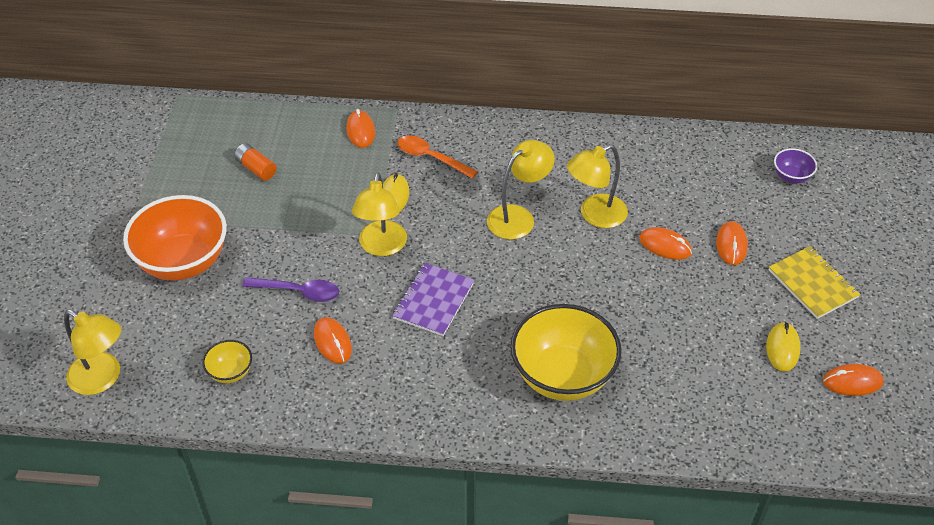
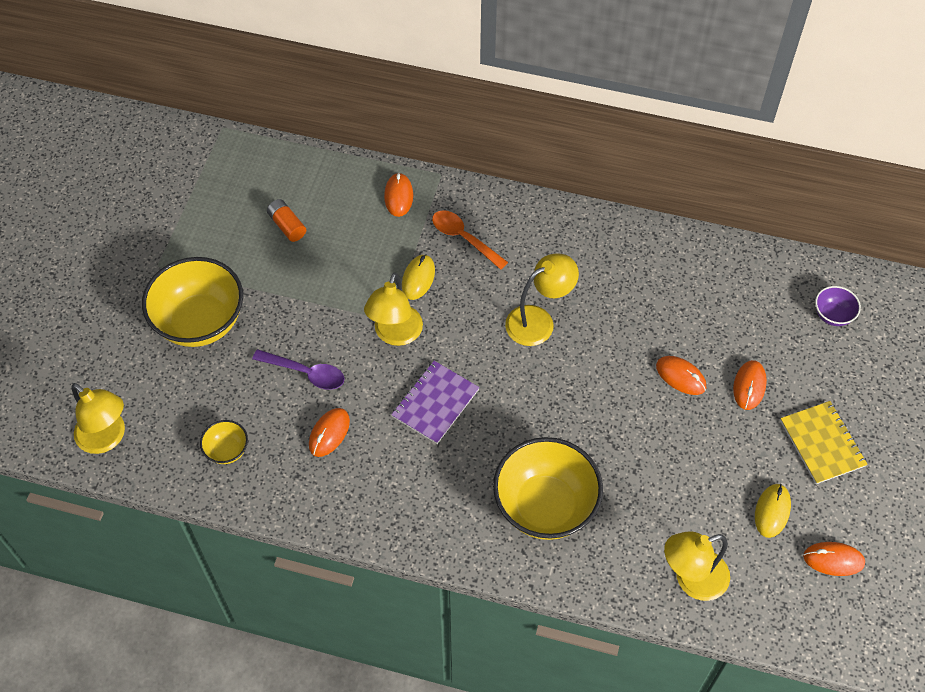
camera: 10 degrees right, 10 degrees up
orange bowl [123,195,227,281] -> yellow bowl [142,257,243,347]
orange mouse [314,317,352,364] -> orange mouse turned 45 degrees clockwise [309,408,350,457]
yellow lamp [567,144,628,228] -> yellow lamp moved to [664,532,730,601]

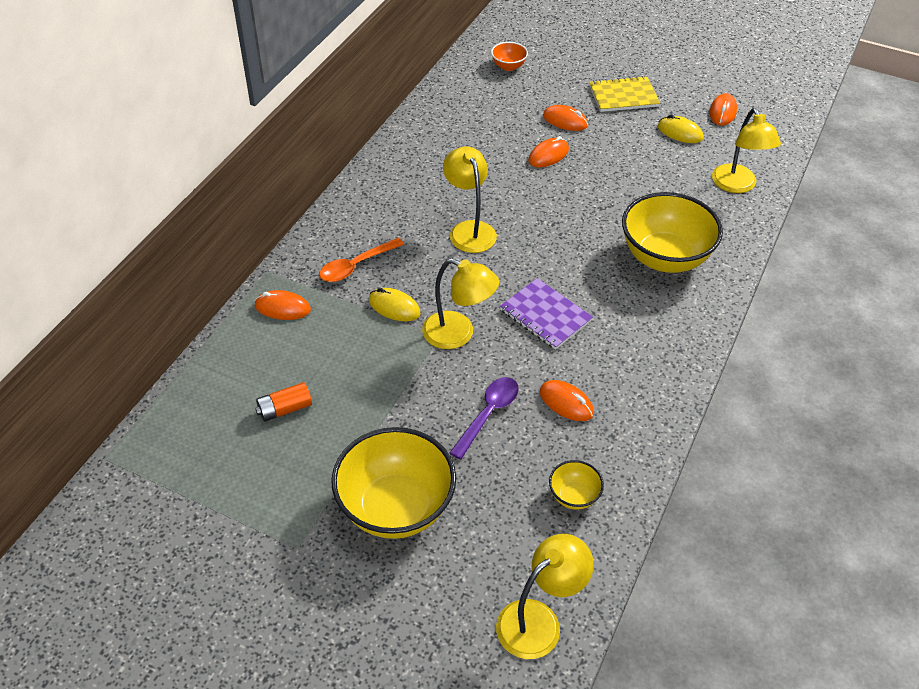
camera: 80 degrees left, 10 degrees down
purple bowl [815,286,861,326] -> orange bowl [491,42,528,71]

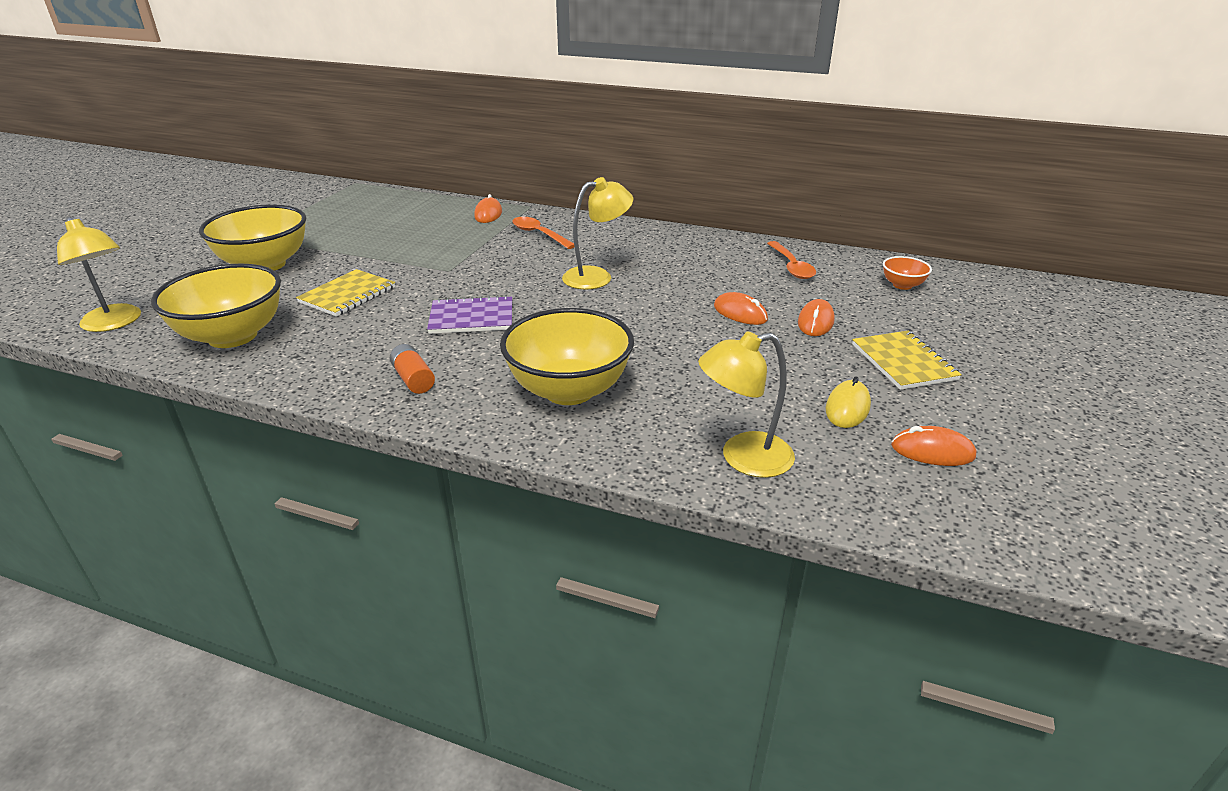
camera: 85 degrees right, 15 degrees down
orange battery [255,382,312,422] -> orange battery moved to [390,344,435,394]
yellow mouse [369,288,421,322] -> none
yellow lamp [422,258,499,349] -> none
purple spoon [450,377,519,459] -> yellow notebook [296,269,395,317]
purple notebook [500,278,593,350] -> purple notebook turned 45 degrees clockwise [427,295,512,334]
orange mouse [540,380,594,421] -> none
yellow bowl [549,460,604,510] -> yellow bowl [151,264,281,348], size x2.20
none -> orange spoon [767,241,816,279]

